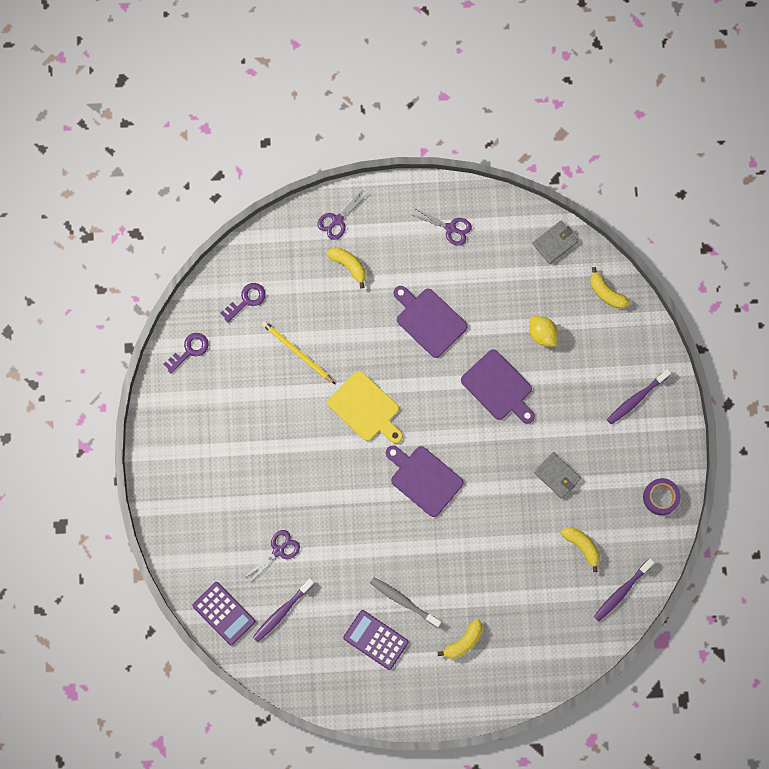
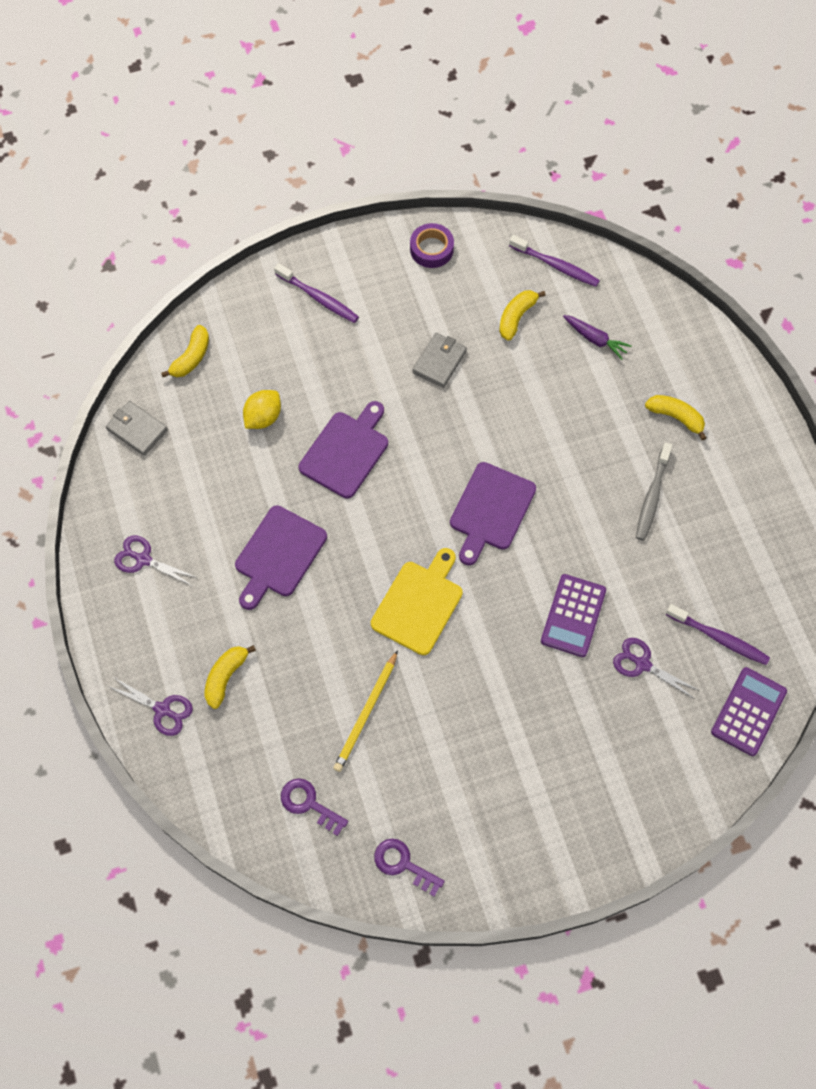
camera: 105 degrees left, 10 degrees down
purple calculator [343,610,409,670] -> purple calculator moved to [541,574,606,657]
purple scissors [410,208,472,246] -> purple scissors turned 75 degrees counterclockwise [114,536,198,586]
none -> purple carrot [563,315,632,360]

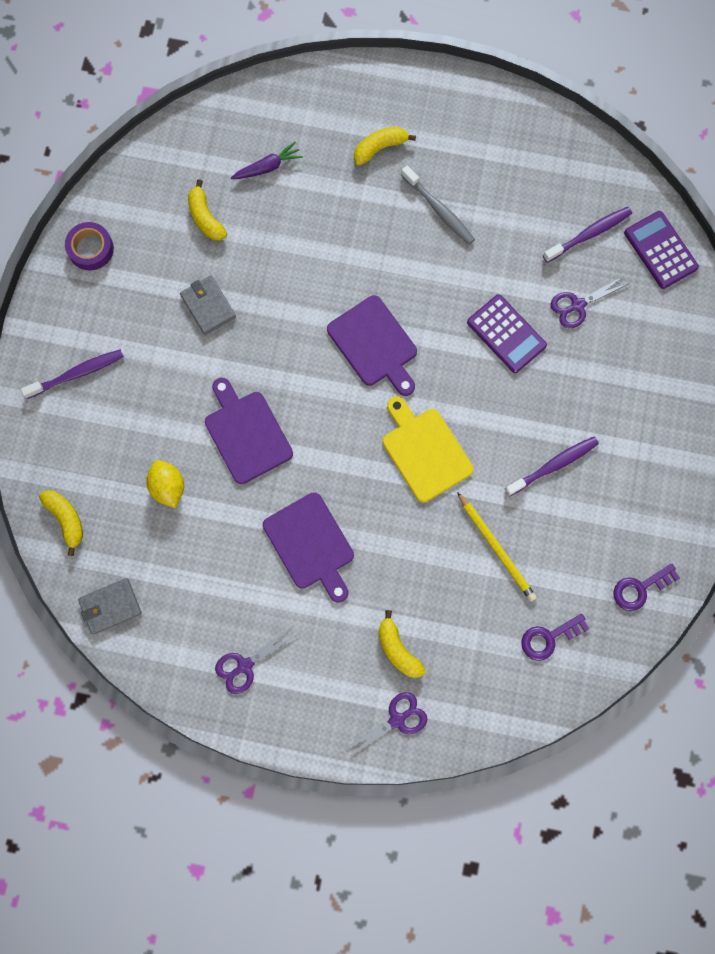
camera: 60 degrees left, 10 degrees up
purple toothbrush [509,235,600,287] -> purple toothbrush moved to [505,437,599,497]

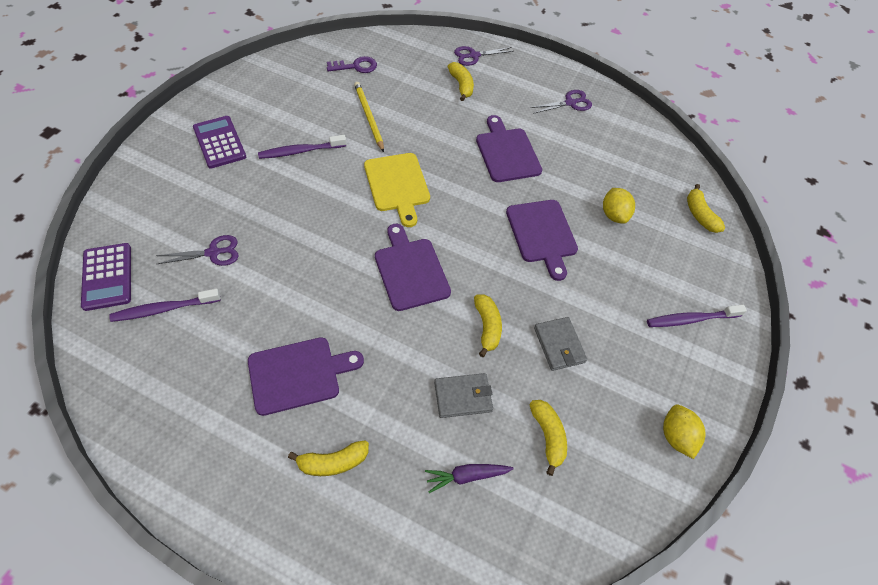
camera: 170 degrees left, 20 degrees down
purple tape [65,222,114,270] -> yellow lemon [663,405,705,459]
grey wallet [78,578,142,635] -> grey wallet moved to [434,373,493,418]
grey toothbrush [401,166,475,245] -> purple cutting board [248,337,364,416]
purple calculator [467,294,547,373] -> purple calculator moved to [193,116,246,168]
purple key [613,564,680,611] -> none
none -> yellow banana [474,294,502,357]

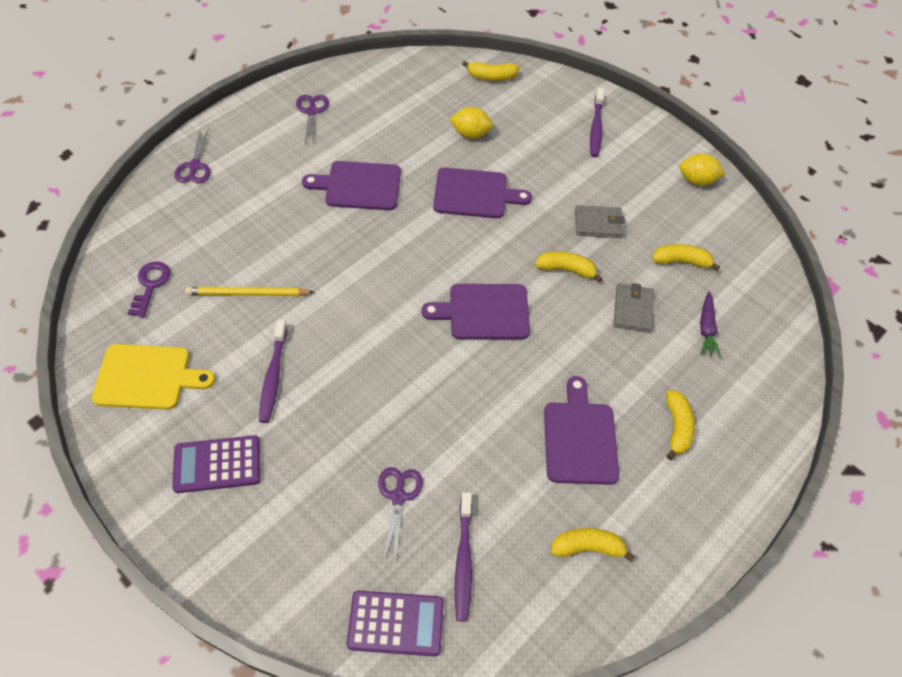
camera: 70 degrees left, 0 degrees up
yellow cutting board [364,153,430,227] -> yellow cutting board moved to [92,344,215,410]
yellow banana [447,62,474,101] -> yellow banana moved to [551,528,635,562]

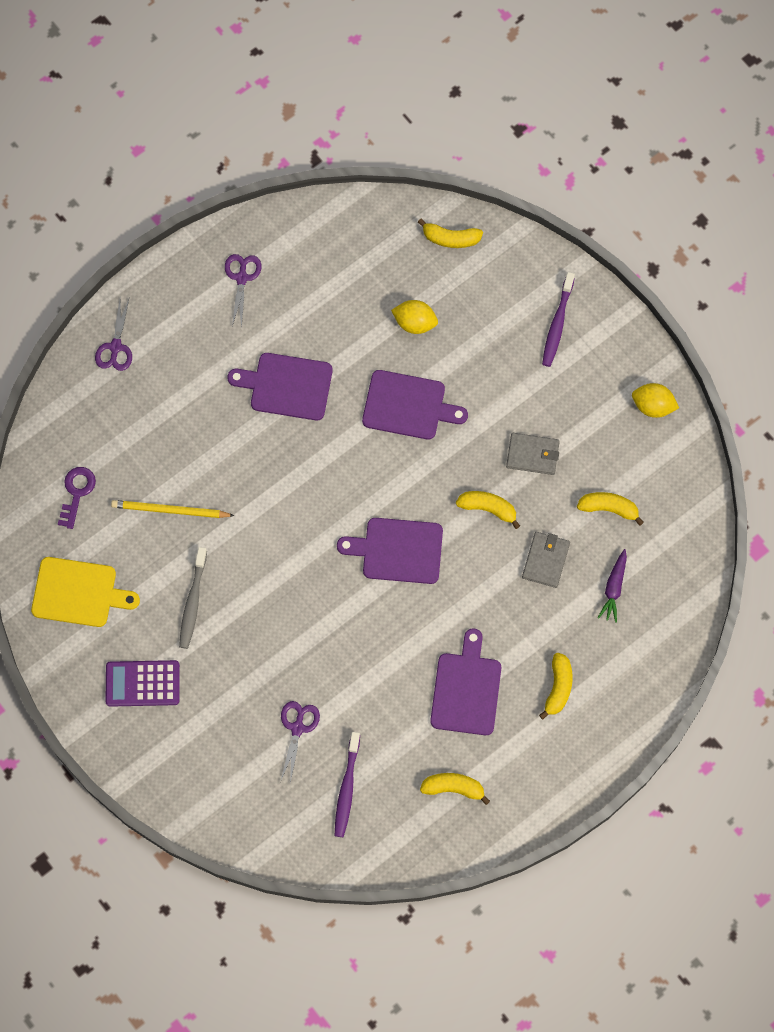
camera: 10 degrees right, 15 degrees up
purple toothbrush [259,320,287,423] -> grey toothbrush [179,547,207,649]
purple calculator [347,591,444,656] -> none

